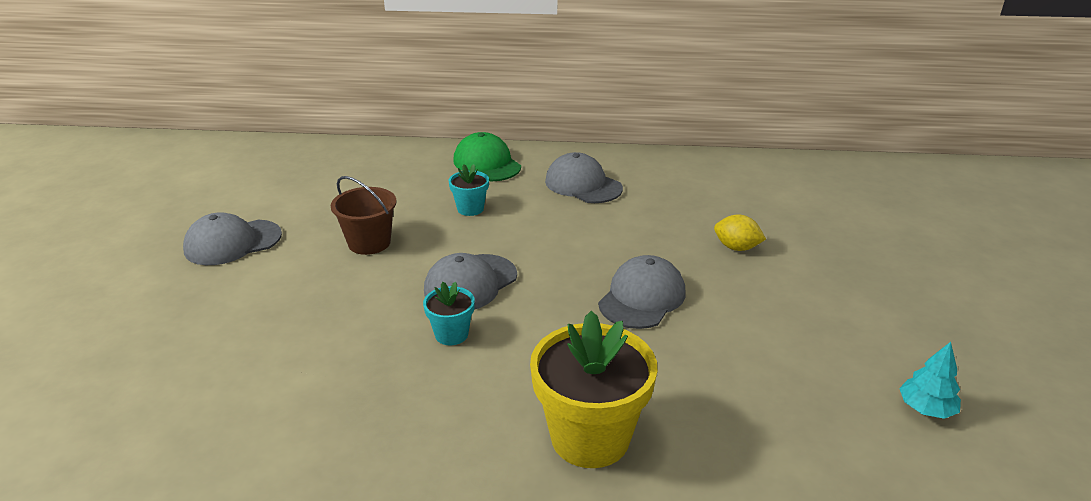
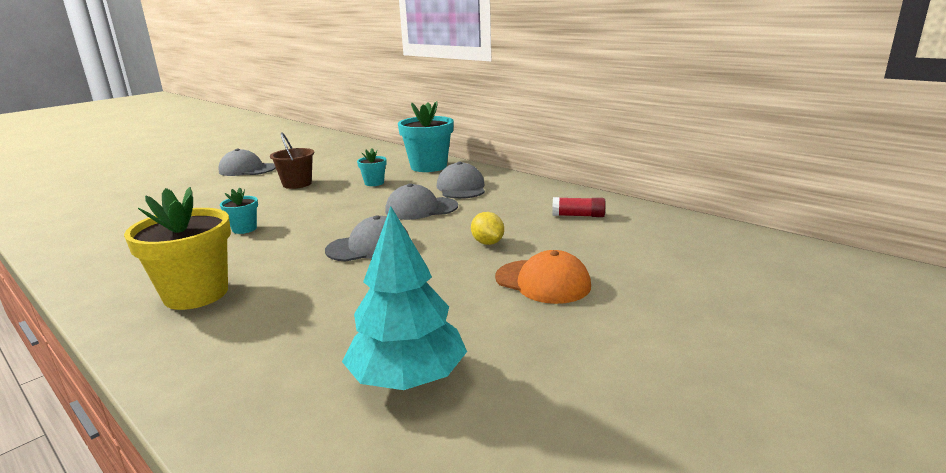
camera: 40 degrees right, 10 degrees down
grey cap [424,253,517,310] -> grey cap moved to [385,183,458,220]
green cap [453,132,521,181] -> turquoise flower pot [398,101,454,172]
turquoise tree [899,342,961,419] -> turquoise tree [342,206,467,390], size x2.01
none -> orange cap [495,250,591,304]
none -> red glue stick [552,197,606,217]

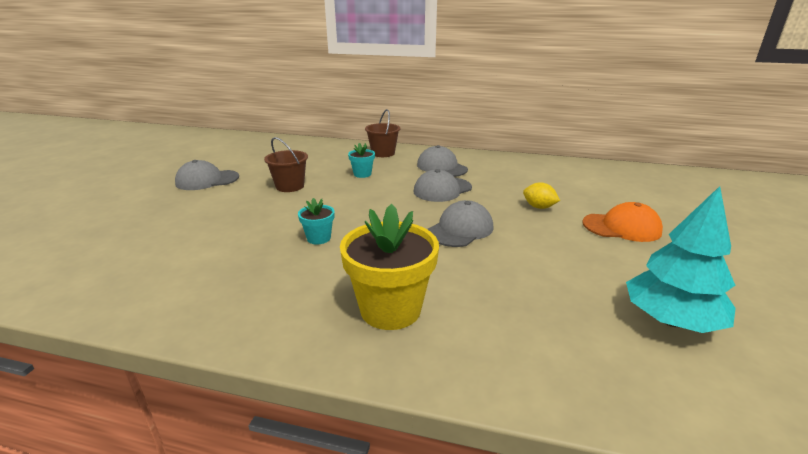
camera: 30 degrees left, 5 degrees up
turquoise flower pot [398,101,454,172] -> brown bucket [365,109,400,157]
red glue stick [552,197,606,217] -> none

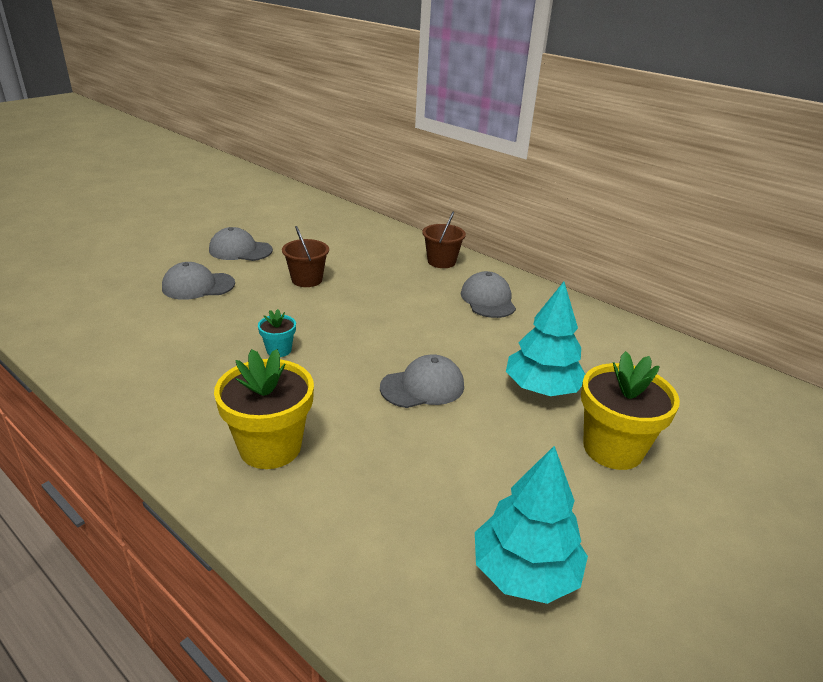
camera: 25 degrees right, 5 degrees up
turquoise flower pot [348,143,375,178] -> none
grey cap [414,169,472,202] -> grey cap moved to [162,262,235,300]
yellow lemon [523,182,560,209] -> turquoise tree [506,282,585,396]
orange cap [582,202,663,242] -> yellow flower pot [581,351,680,470]

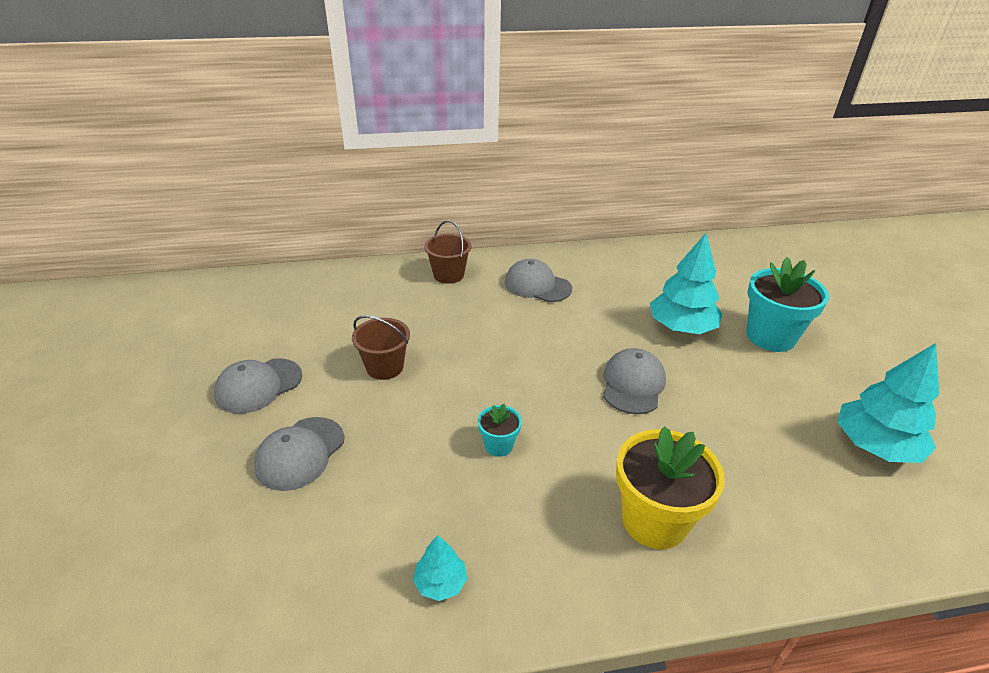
camera: 50 degrees left, 5 degrees up
yellow flower pot [581,351,680,470] -> turquoise flower pot [746,257,829,352]
none -> turquoise tree [413,535,467,601]

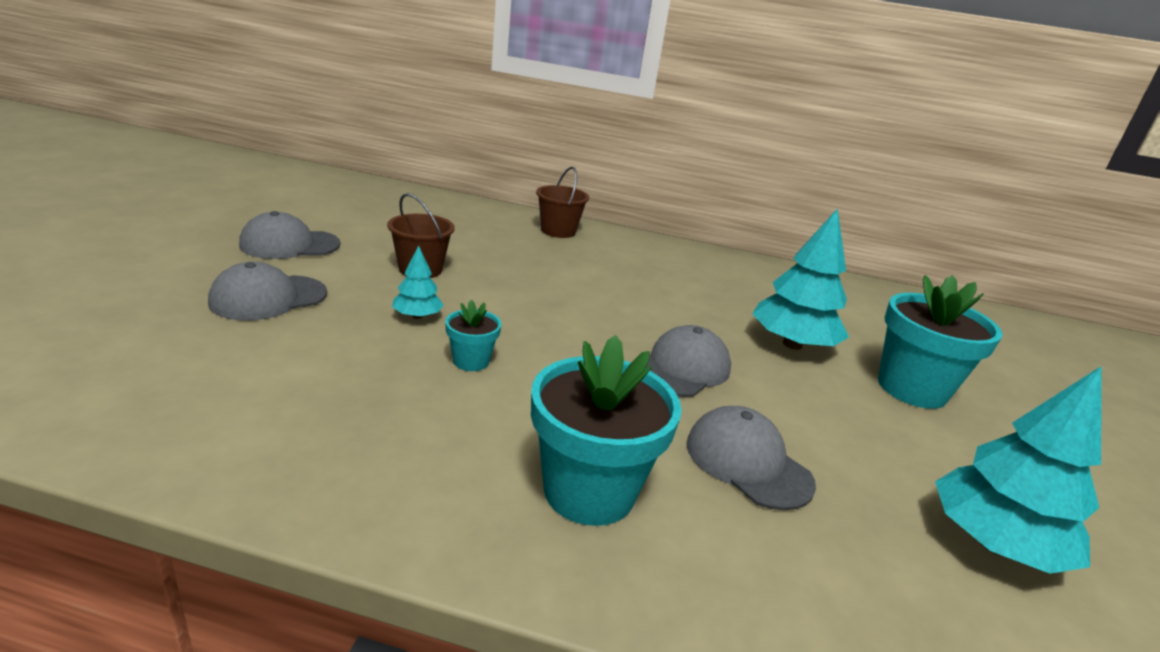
camera: 20 degrees right, 10 degrees down
turquoise tree [413,535,467,601] -> turquoise tree moved to [392,246,444,319]
grey cap [505,259,572,302] -> grey cap moved to [687,406,816,510]
yellow flower pot [616,426,725,550] -> turquoise flower pot [531,335,682,526]

